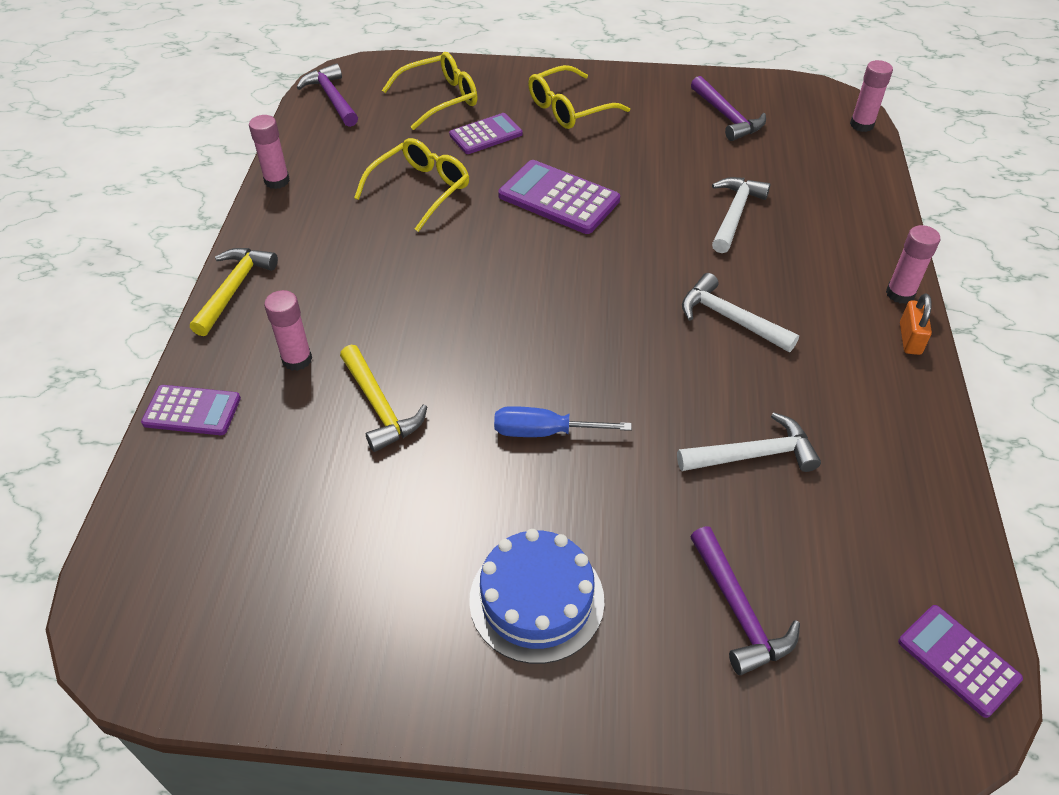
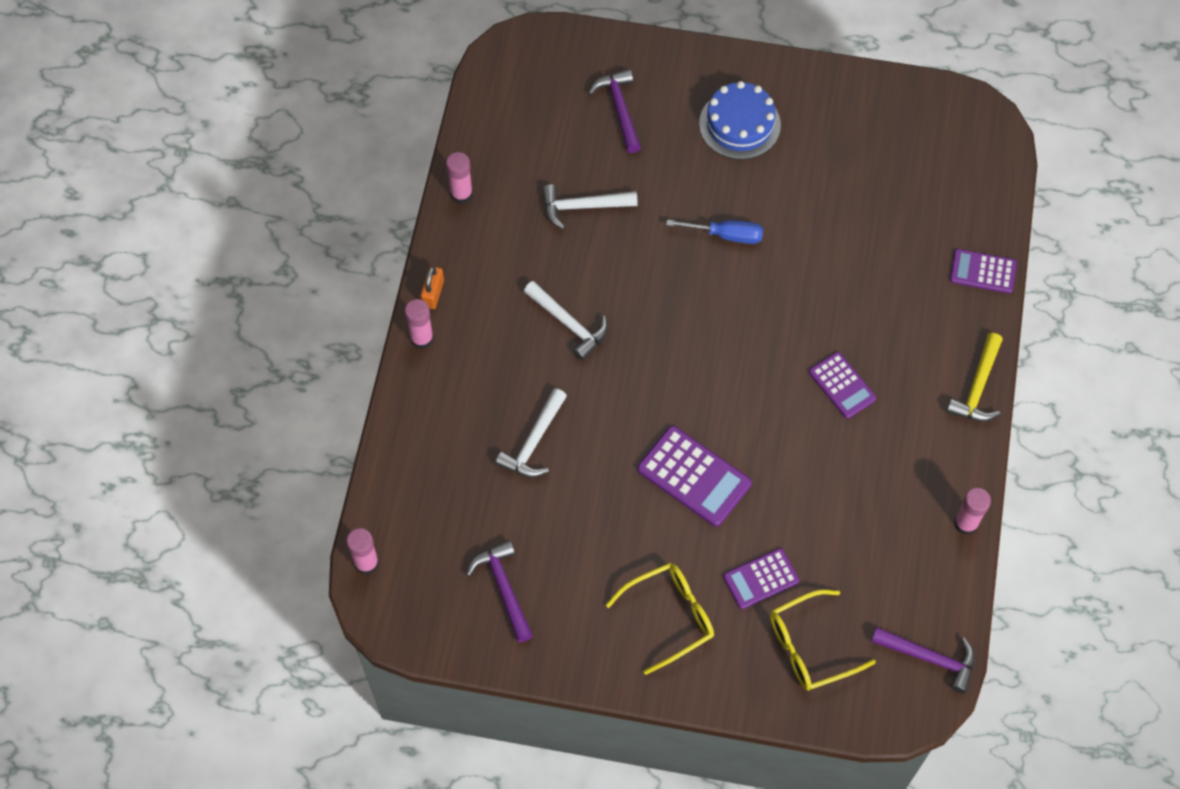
camera: 175 degrees left, 15 degrees up
pink glue stick [264,290,312,371] -> pink glue stick moved to [446,152,473,204]
purple hammer [297,63,358,127] -> purple hammer turned 45 degrees counterclockwise [871,627,975,693]
yellow hammer [340,345,427,452] -> none
yellow glasses [354,138,469,232] -> none
purple calculator [898,605,1023,718] -> purple calculator moved to [809,352,877,419]

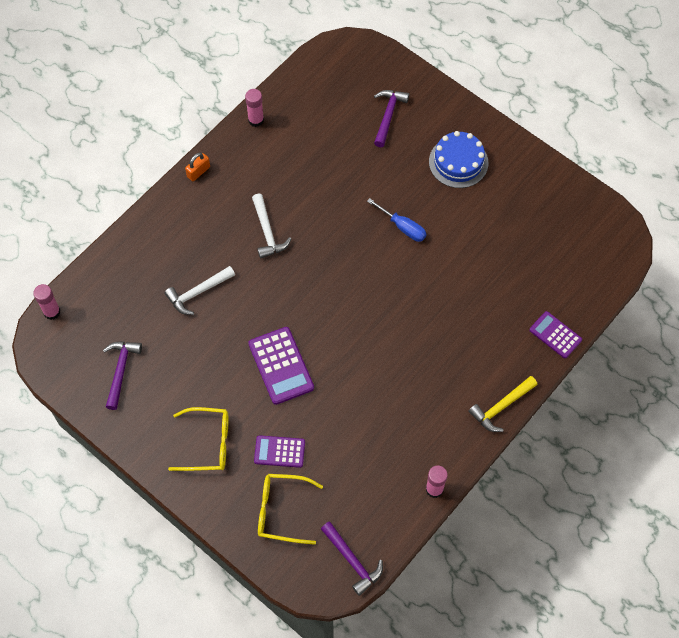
camera: 30 degrees right, 0 degrees up
pink glue stick [405,299,434,349] -> none
white hammer [542,184,638,229] -> none
purple calculator [809,352,877,419] -> none

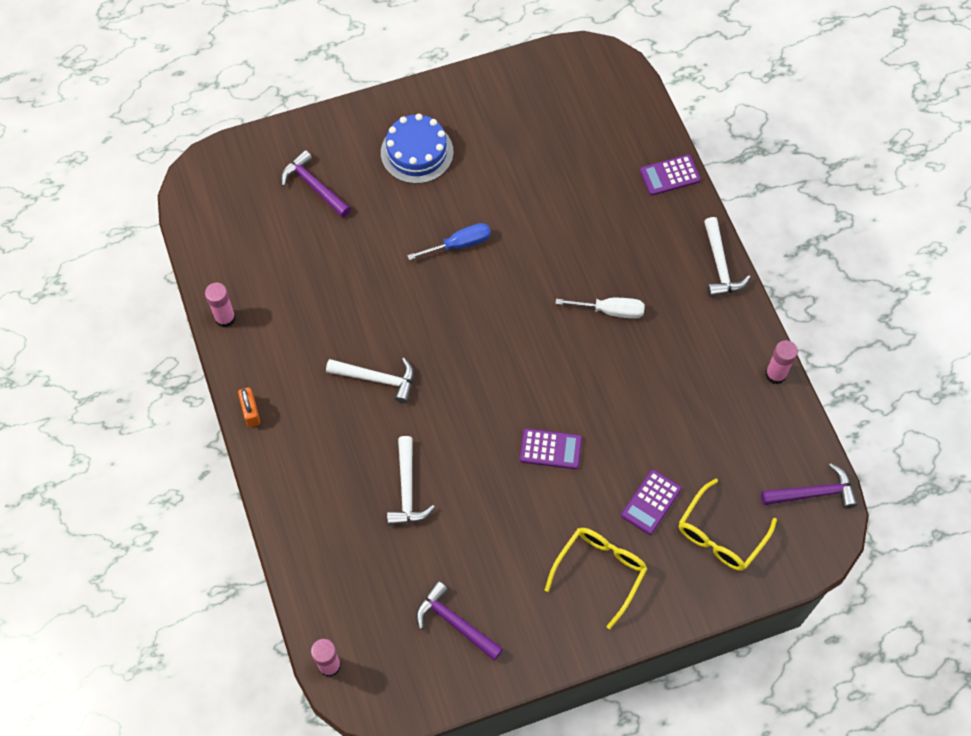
camera: 60 degrees left, 0 degrees up
purple calculator [248,327,314,405] -> purple calculator [519,428,582,469], size x0.65
yellow hammer [468,376,537,432] -> white hammer [704,217,751,297]
none -> white screwdriver [555,298,645,319]

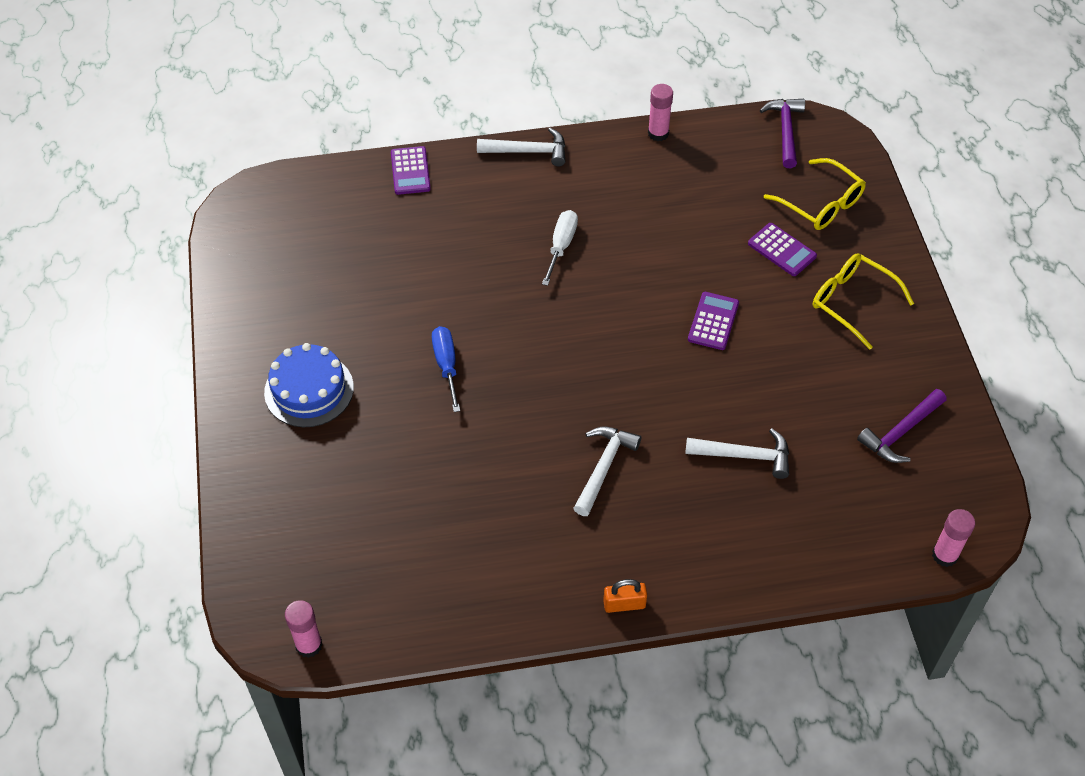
camera: 80 degrees left, 10 degrees down
pink glue stick [205,283,236,327] -> pink glue stick moved to [285,600,323,658]
purple hammer [281,150,351,218] -> none

